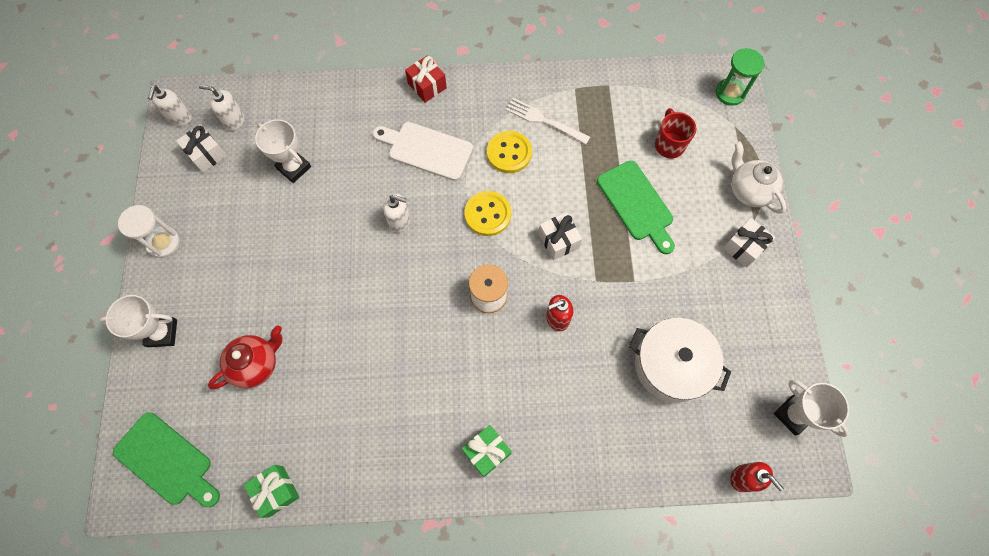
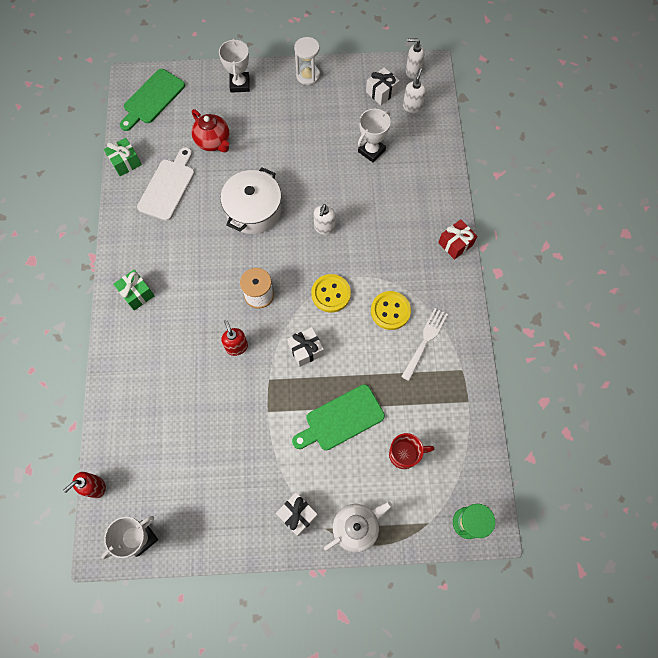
camera: 90 degrees right, 0 degrees up
white cutting board [373,122,473,181] -> white cutting board moved to [137,147,195,221]
white pot [629,318,731,403] -> white pot moved to [220,167,281,234]

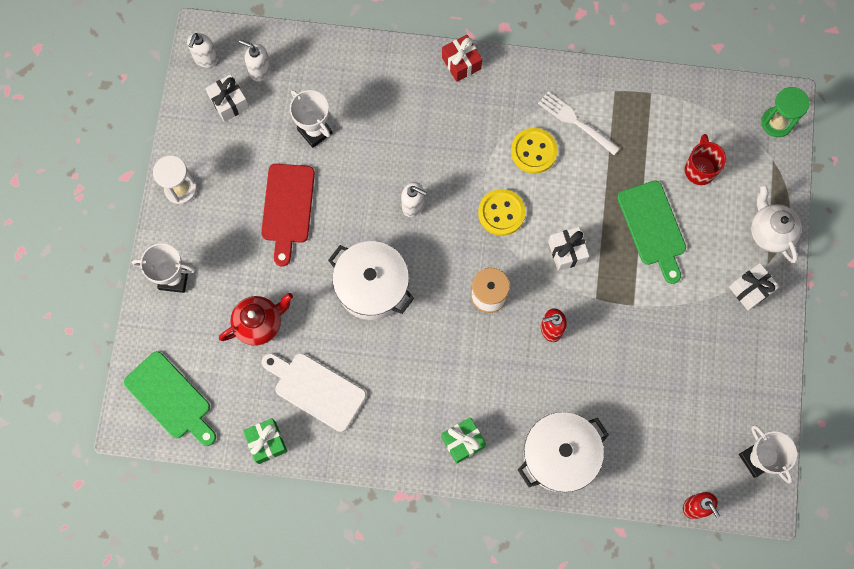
camera: 80 degrees left, 5 degrees up
none -> red cutting board [261,164,315,266]
none -> white pot [518,412,609,492]

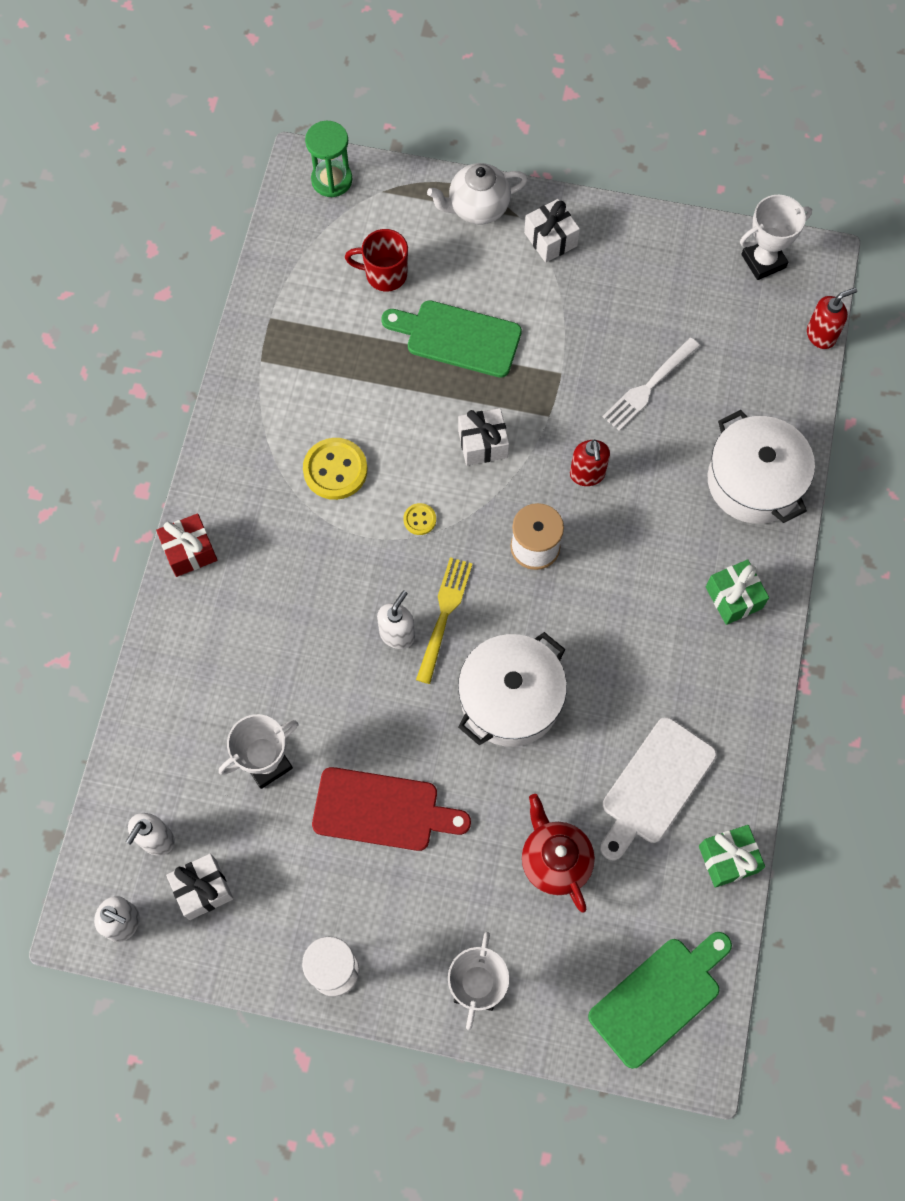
camera: 85 degrees left, 5 degrees down
yellow button [478,189,526,236] -> yellow button [403,503,436,535], size x0.51
white fork [538,91,620,155] -> white fork moved to [602,338,700,431]
green cutting board [617,181,686,284] -> green cutting board turned 150 degrees counterclockwise [381,300,522,378]
none -> yellow fork [416,557,473,684]

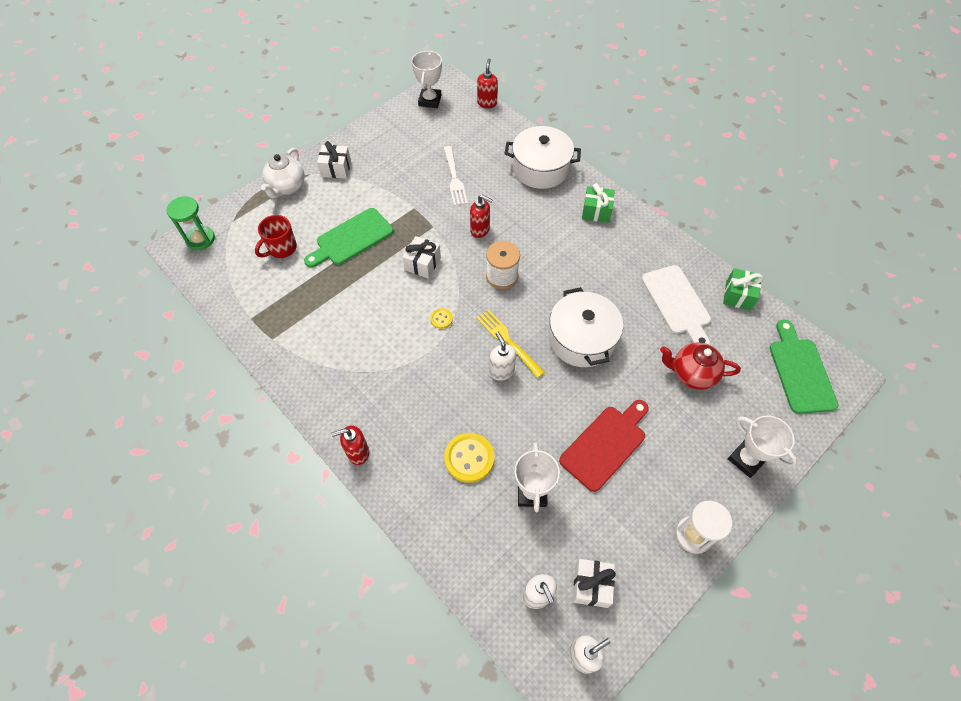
camera: 55 degrees left, 10 degrees down
red gift [156,513,217,577] -> red soap dispenser [331,425,369,465]
yellow button [303,438,368,500] -> yellow button moved to [444,433,494,483]

